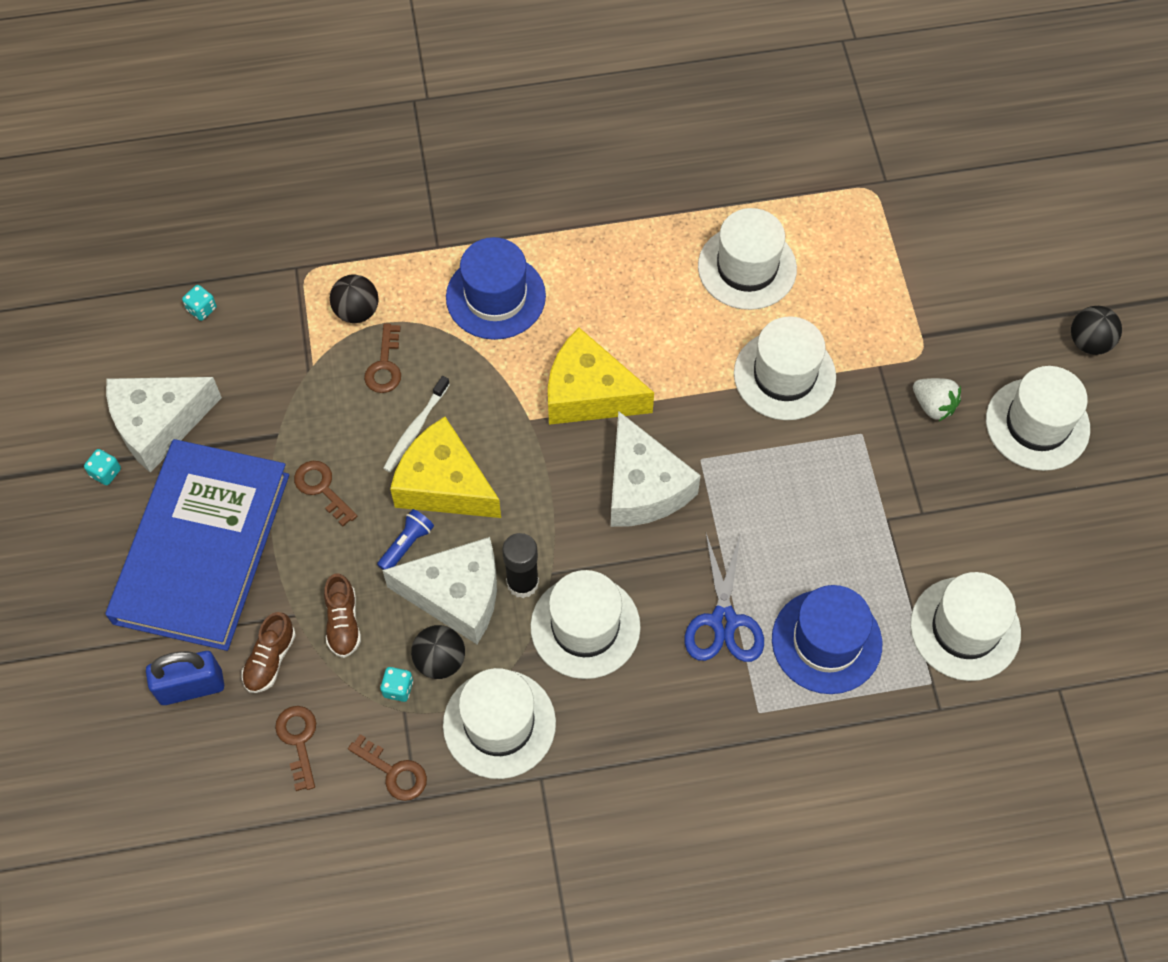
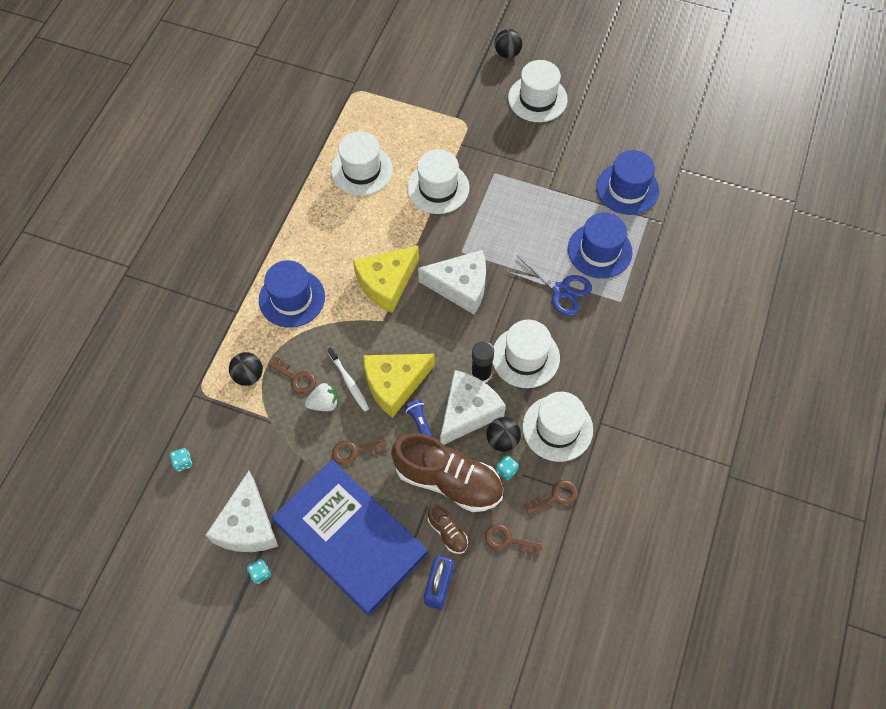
camera: 60 degrees left, 0 degrees up
brown shoe [324,573,361,658] -> brown shoe [391,433,503,512], size x2.18
white hat [910,572,1021,681] -> blue hat [597,150,659,215]
white strawberry [913,378,961,421] -> white strawberry moved to [305,382,338,411]

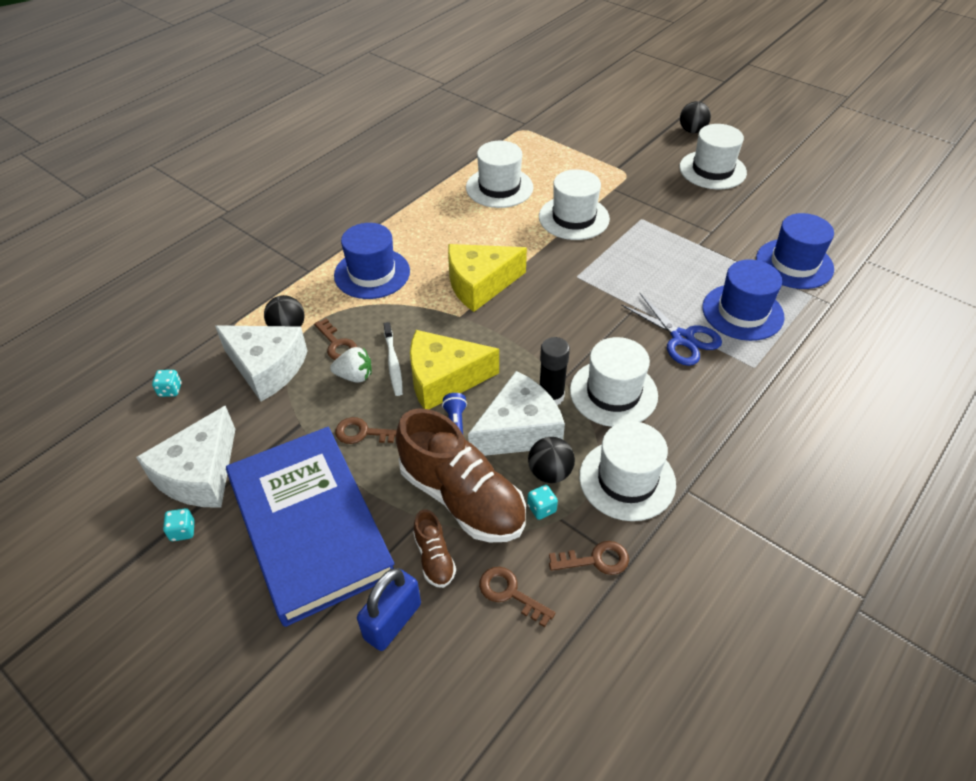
camera: 20 degrees right, 15 degrees down
white cheese [418,250,486,315] -> white cheese moved to [215,325,308,402]

